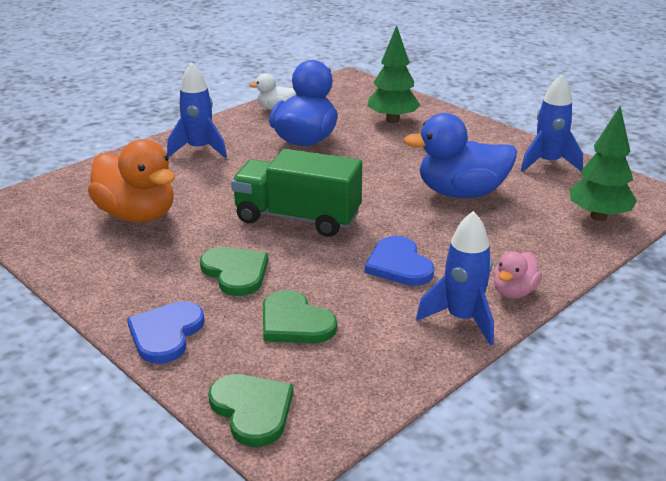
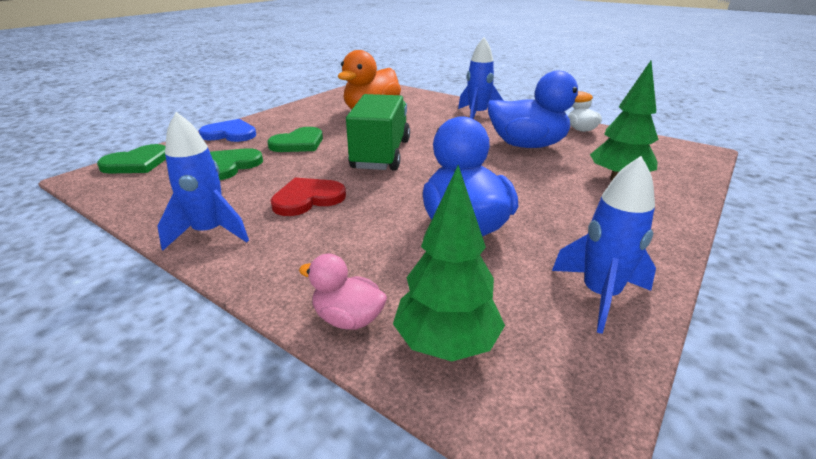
camera: 80 degrees right, 0 degrees up
blue heart [365,236,434,286] -> red heart [271,177,346,216]
pink duck [494,251,542,299] -> pink duck moved to [299,254,387,330]

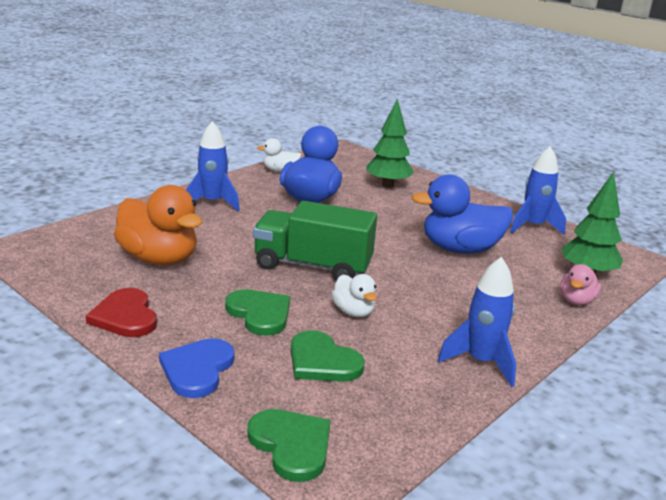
camera: 85 degrees left, 5 degrees down
red heart [271,177,346,216] -> red heart moved to [86,288,157,337]
none -> white duck [331,274,377,317]

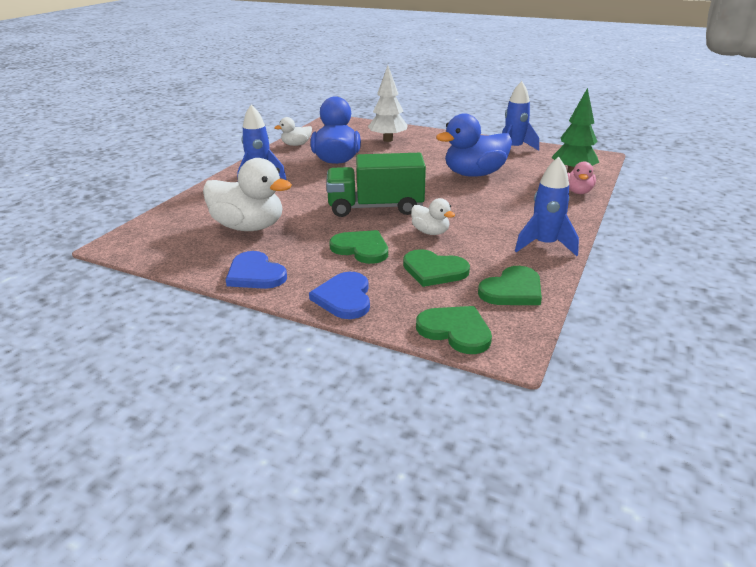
camera: 15 degrees left, 5 degrees up
red heart [86,288,157,337] -> blue heart [226,251,287,289]
orange duck [114,185,202,265] -> white duck [203,158,292,231]
green tree [366,99,414,188] -> white tree [368,65,408,142]
none -> green heart [478,266,542,305]

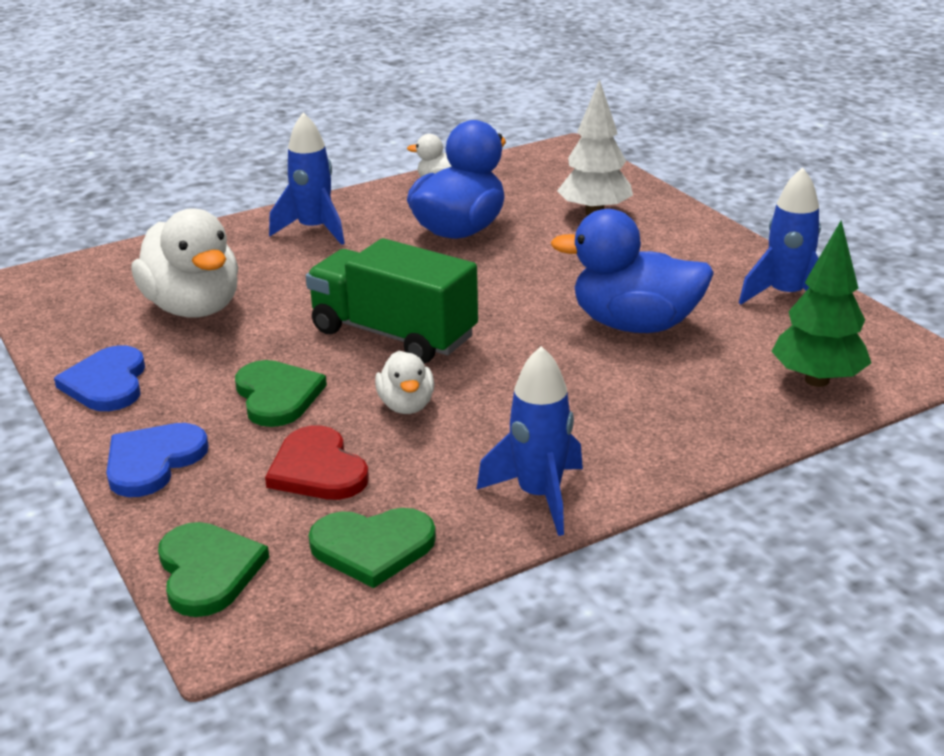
camera: 35 degrees right, 0 degrees up
green heart [403,249,470,287] -> red heart [265,425,369,500]
pink duck [567,161,596,194] -> none

